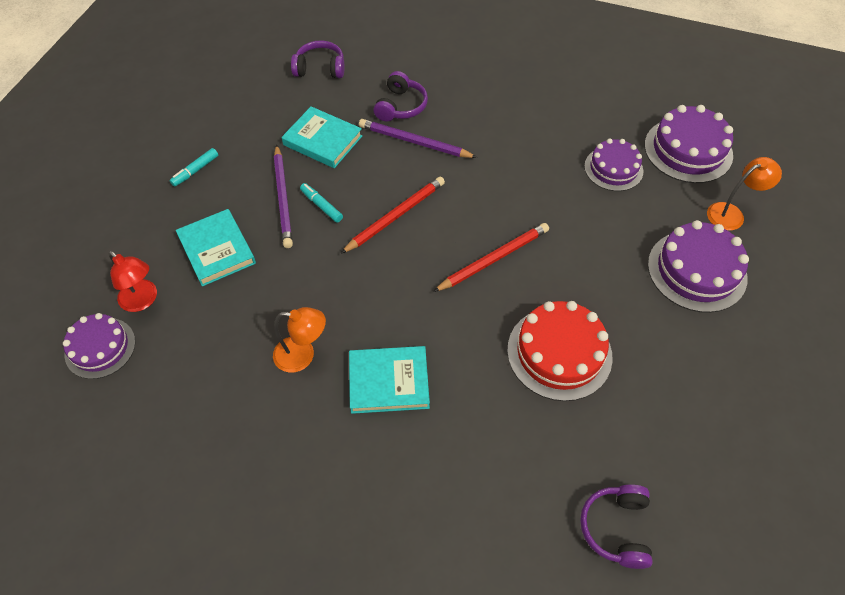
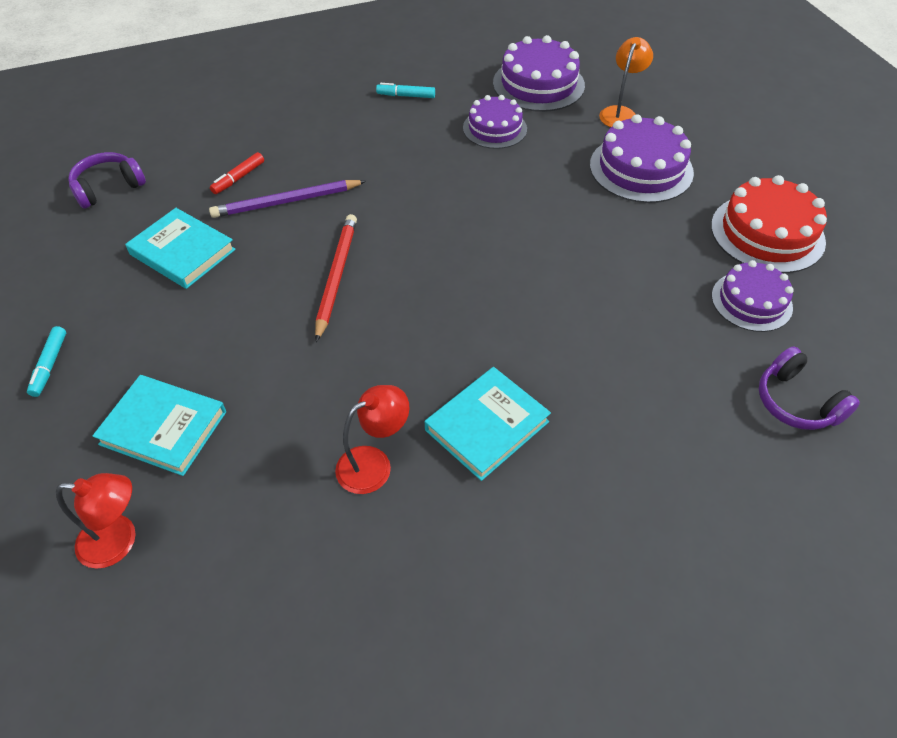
camera: 40 degrees left, 5 degrees down
purple cake [63,313,135,379] -> purple cake moved to [712,260,794,332]
orange lamp [273,307,326,373] -> red lamp [335,385,409,494]
purple pencil [274,145,293,248] -> none
turquoise book [282,106,362,168] -> turquoise book turned 45 degrees clockwise [125,208,236,289]
turquoise marker [300,183,343,223] -> turquoise marker moved to [376,83,435,98]
purple headphones [373,71,428,122] -> red marker [210,152,264,194]
red pencil [433,223,549,292] -> none
red cake [507,301,613,401] -> red cake moved to [711,175,827,273]

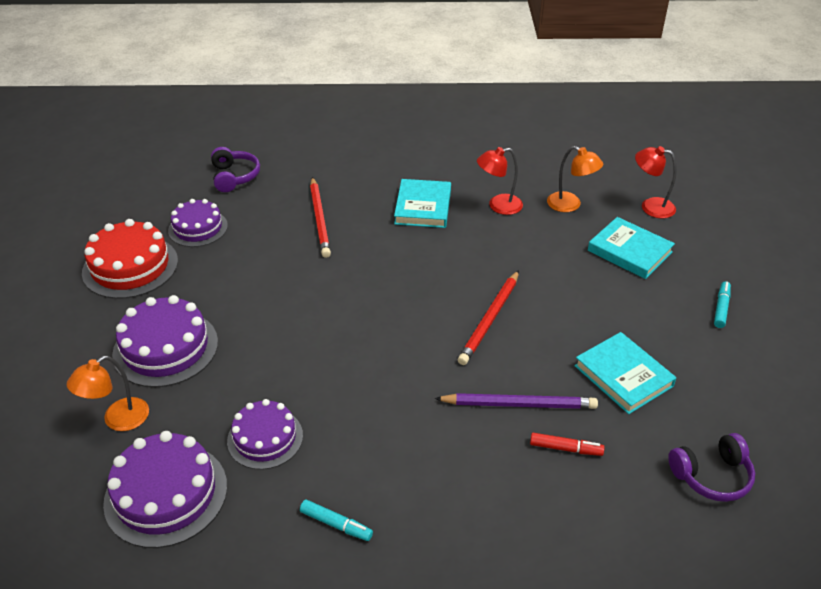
camera: 160 degrees left, 10 degrees down
red marker [210,152,264,194] -> red marker turned 45 degrees clockwise [530,433,604,456]
turquoise book [425,367,551,481] -> turquoise book turned 60 degrees counterclockwise [394,179,451,228]
none -> red pencil [310,177,331,258]
none -> orange lamp [547,146,603,212]

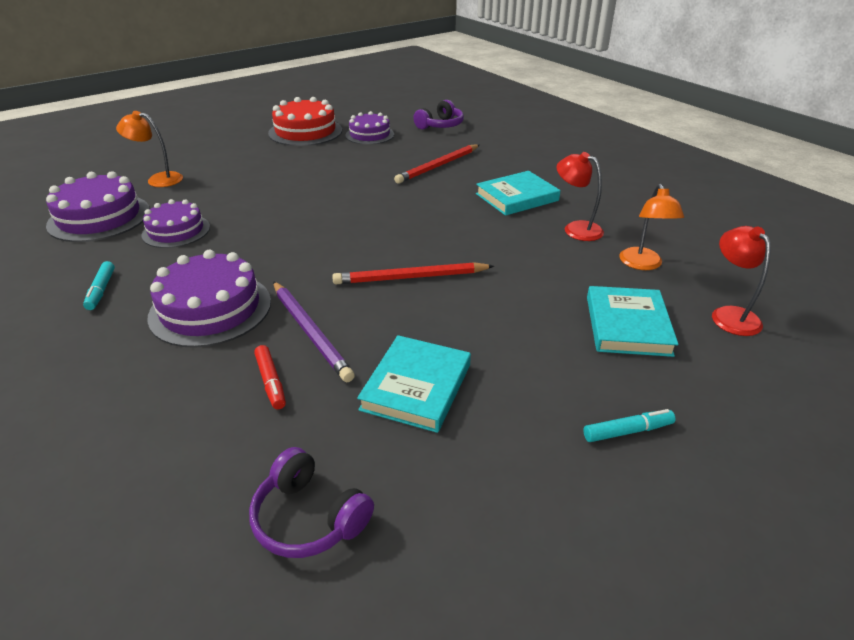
camera: 55 degrees right, 5 degrees down
purple cake [112,295,218,388] -> purple cake moved to [147,250,271,348]

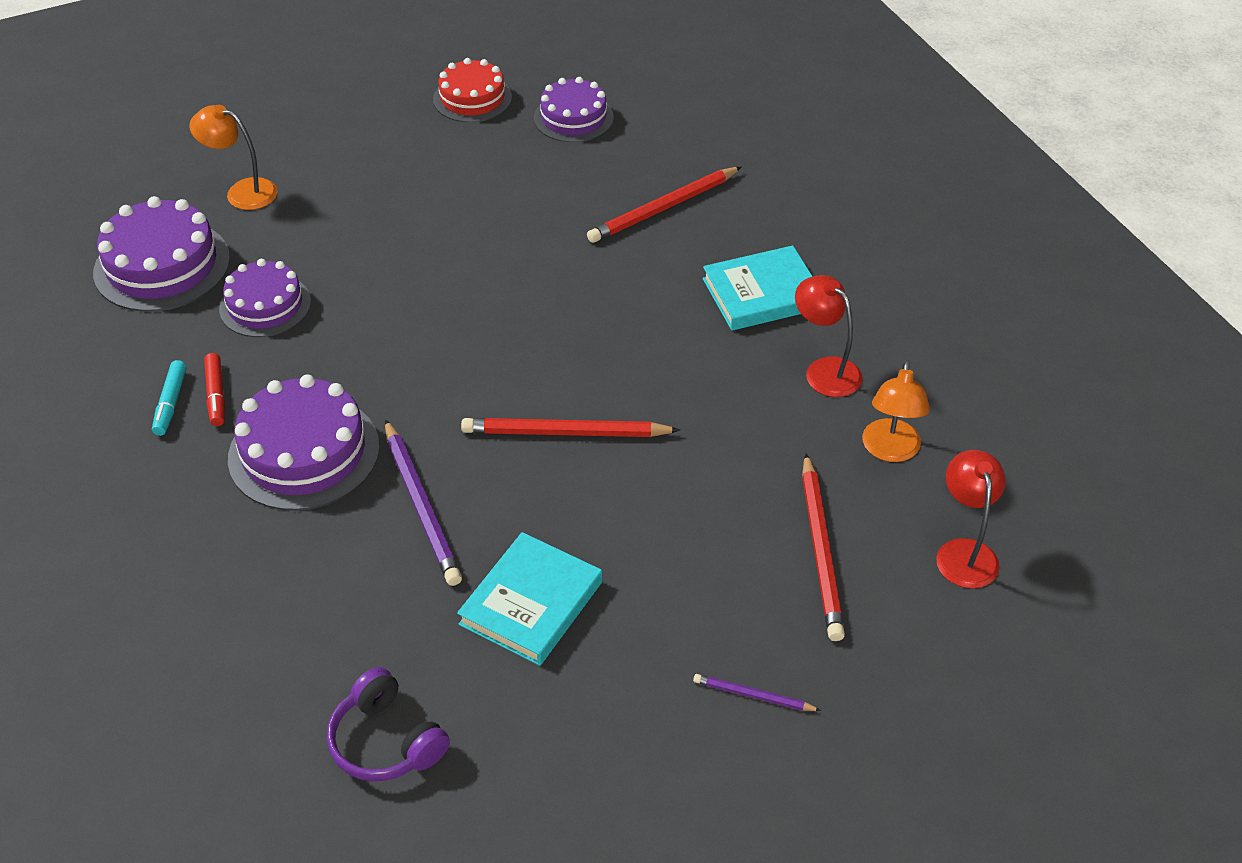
camera: 10 degrees right, 10 degrees up
red marker [254,345,286,409] -> red marker moved to [204,353,225,426]
red cake [268,97,342,146] -> red cake [433,58,512,123], size x0.66
purple headphones [413,100,464,129] -> none
turquoise marker [583,409,675,442] -> purple pencil [693,674,821,711]
turquoise book [587,286,679,357] -> red pencil [802,453,845,641]

